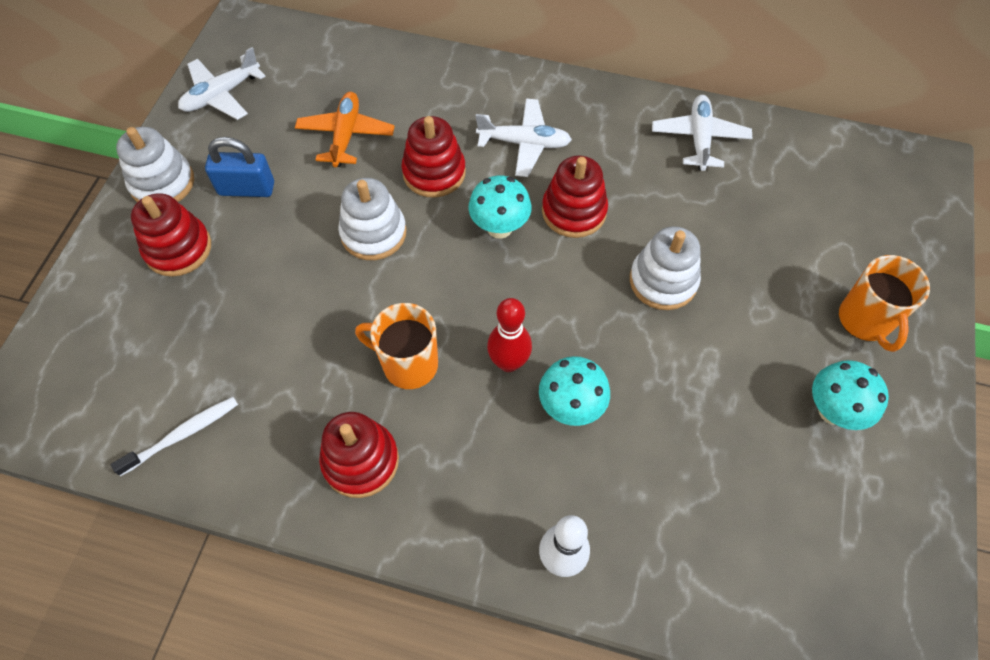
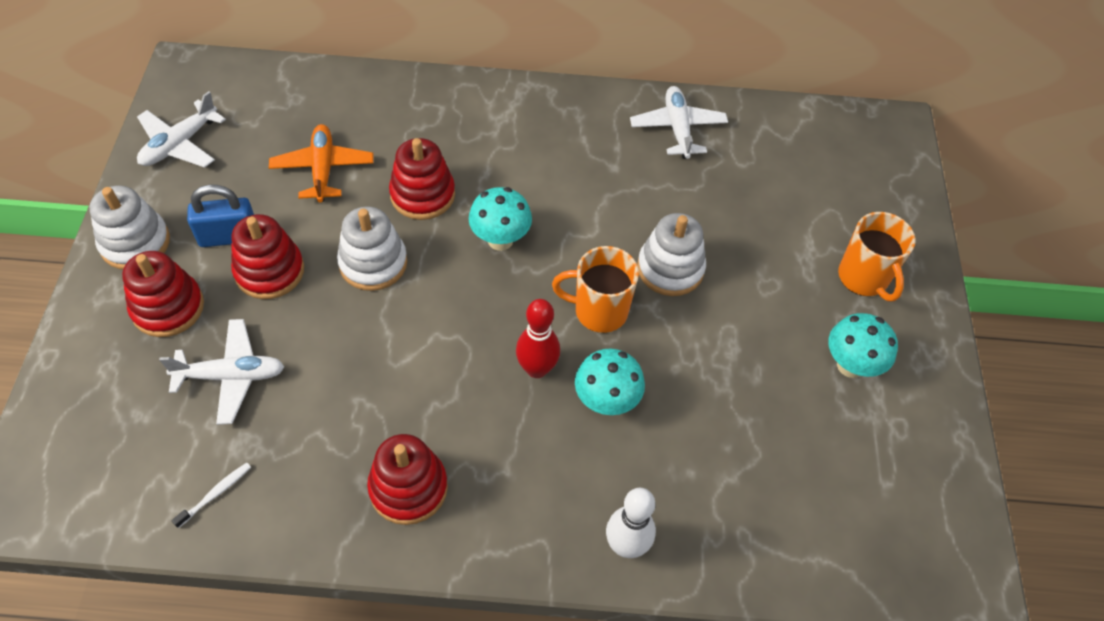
camera: 15 degrees left, 5 degrees down
white toothbrush [111,397,238,476] -> white toothbrush [171,463,251,528], size x0.66
orange mug [355,303,438,389] -> orange mug moved to [552,246,639,333]
white plane [476,99,572,177] -> white plane moved to [159,319,284,425]
red stacking toy [542,156,608,238] -> red stacking toy moved to [231,214,304,299]

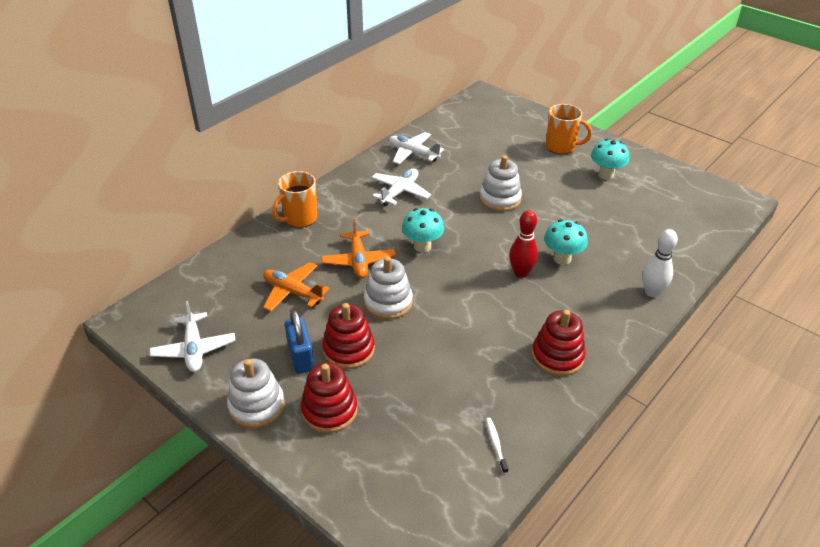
camera: 50 degrees left, 15 degrees down
white plane [159,319,284,425] -> white plane moved to [371,169,431,206]
blue padlock [187,185,254,247] -> blue padlock turned 45 degrees counterclockwise [285,310,314,374]
red stacking toy [389,138,455,220] -> orange plane [321,219,396,278]
orange mug [552,246,639,333] -> orange mug moved to [272,171,317,228]

